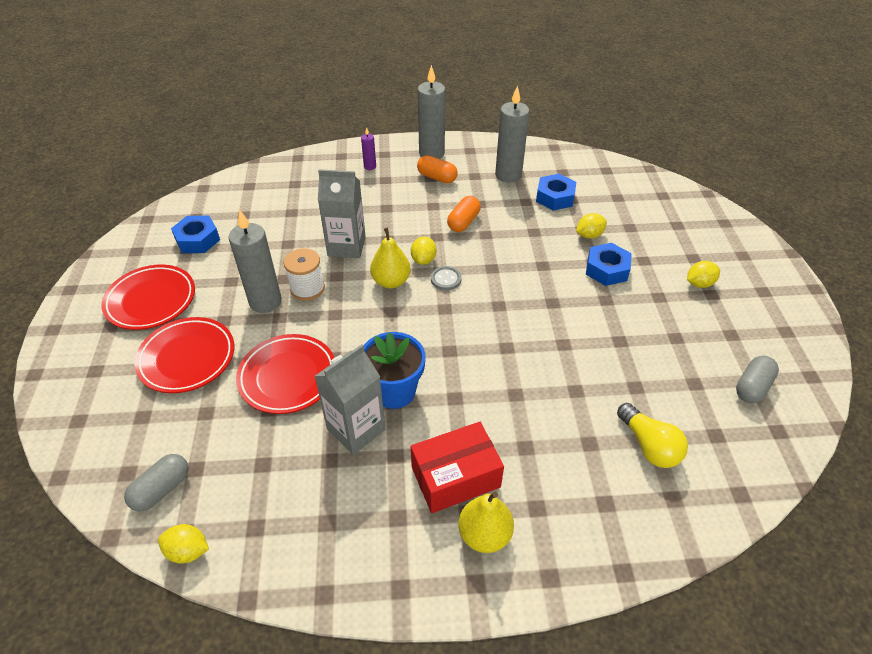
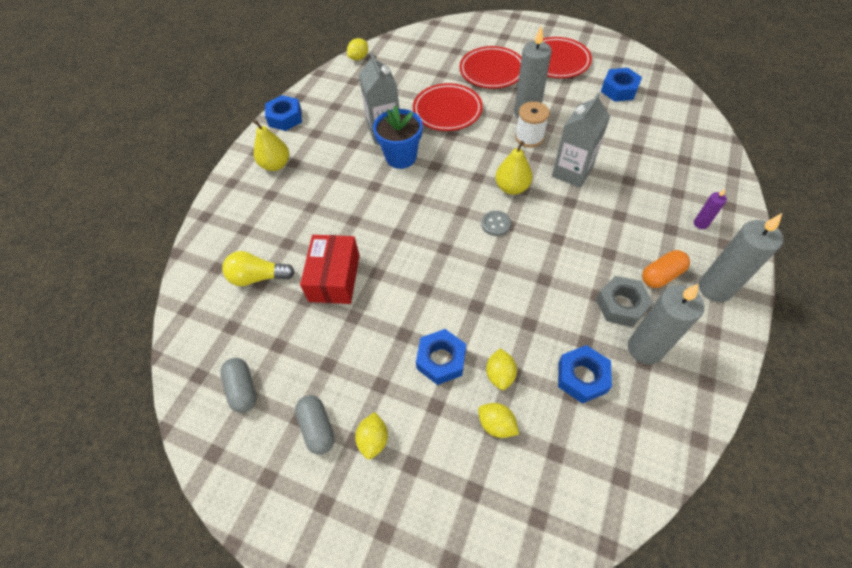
camera: 120 degrees right, 10 degrees up
grey capsule [124,454,189,511] -> grey capsule moved to [295,395,335,454]
yellow lemon [411,237,436,265] -> yellow lemon moved to [478,403,519,438]
red box [411,422,504,513] -> red box moved to [300,235,360,304]
orange capsule [447,196,481,232] -> none
none -> blue nut [265,95,302,131]
none -> grey nut [596,276,653,327]

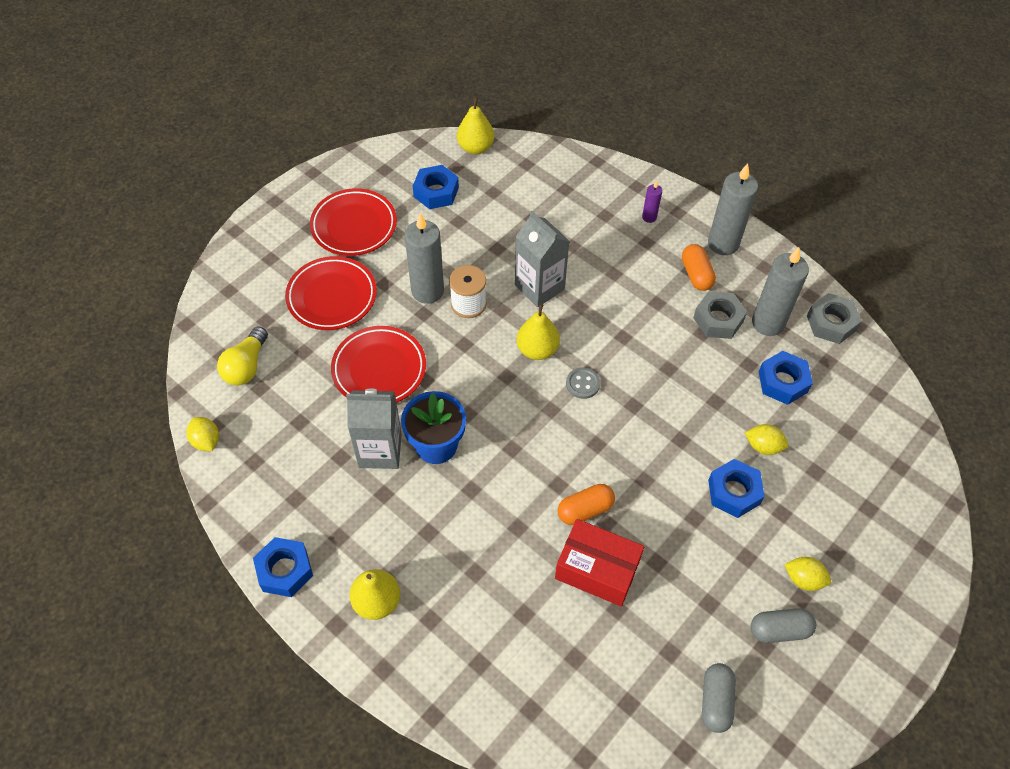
camera: 75 degrees left, 0 degrees up
grey capsule [220,358,257,413] -> grey capsule turned 75 degrees counterclockwise [702,663,736,733]
yellow light bulb [222,251,295,286] -> yellow light bulb moved to [217,326,268,385]
yellow lemon [478,403,519,438] -> none
none -> yellow pear [457,97,494,154]
none -> orange capsule [558,484,615,525]
none -> grey nut [807,293,862,344]

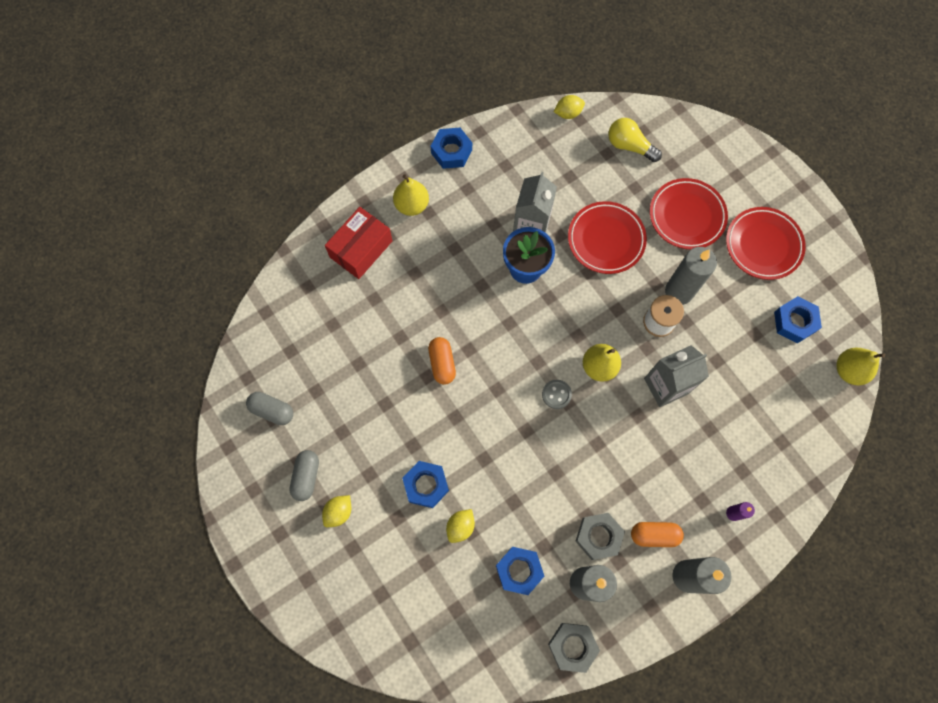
camera: 105 degrees right, 15 degrees up
red box [555,519,644,607] -> red box moved to [325,207,392,279]

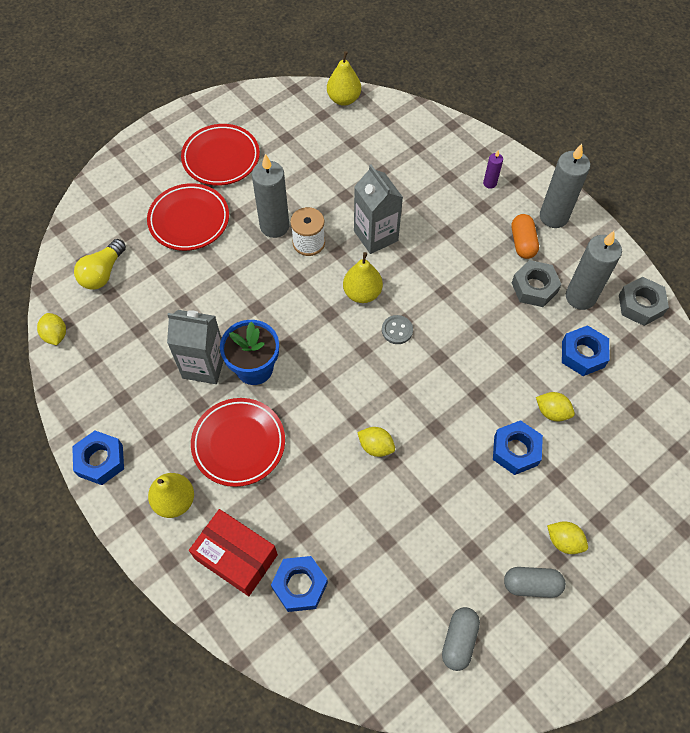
camera: 95 degrees left, 10 degrees down
orange capsule [428,337,456,385] -> yellow lemon [357,427,395,457]
red plate [568,201,647,274] -> red plate moved to [191,398,285,487]
blue nut [774,296,822,343] -> blue nut moved to [271,556,328,612]

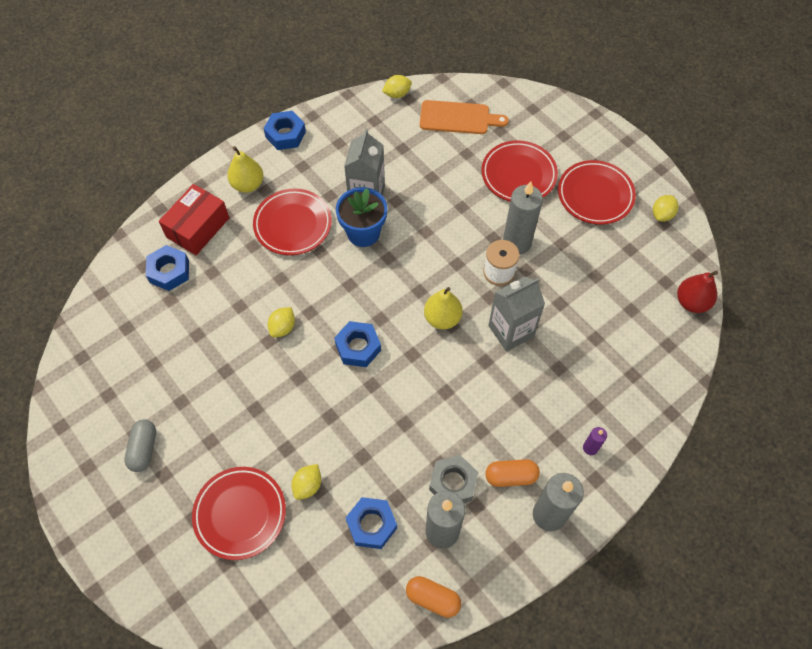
camera: 90 degrees right, 0 degrees up
yellow light bulb [74,239,126,290] -> orange cutting board [420,100,509,134]
yellow pear [327,51,361,106] -> red pear [677,271,718,313]
grey button [382,315,413,344] -> none
grey capsule [442,607,480,671] -> none
blue nut [493,420,543,475] -> blue nut moved to [334,321,381,367]
yellow lemon [547,521,588,554] -> yellow lemon moved to [653,195,678,221]
grey nut [619,277,669,326] -> orange capsule [406,576,461,618]
none -> red plate [192,467,286,560]

